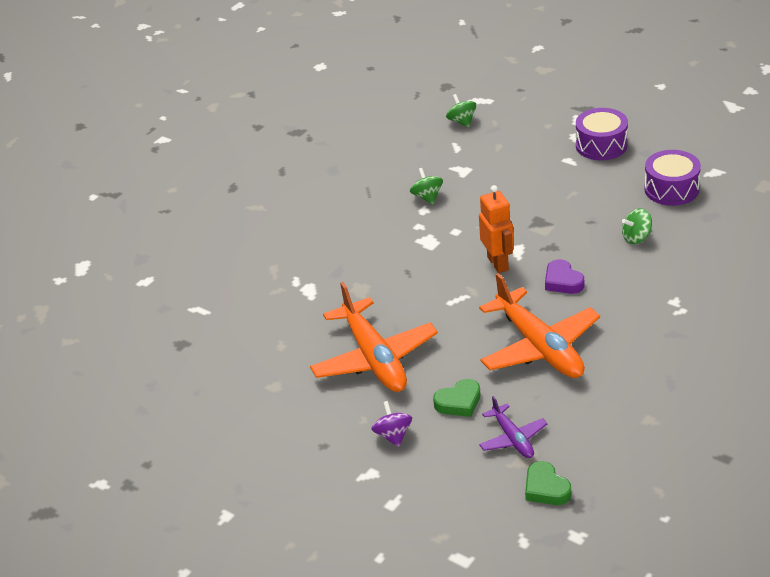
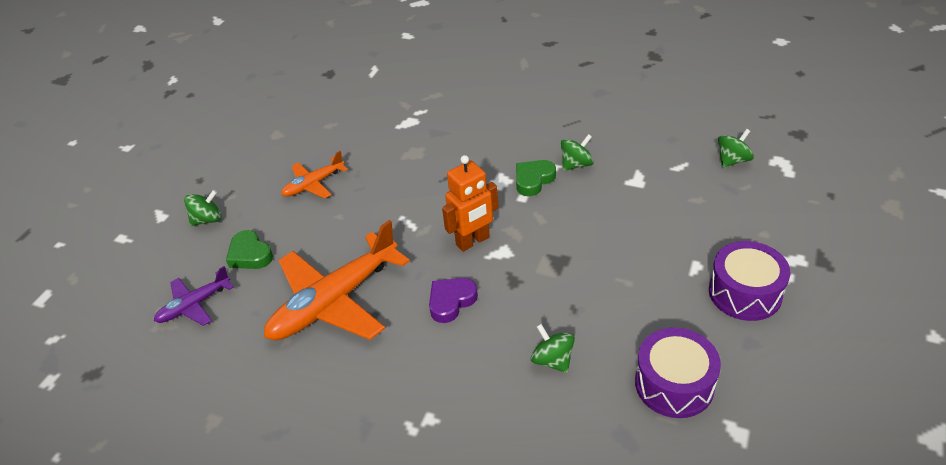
camera: 75 degrees right, 5 degrees up
orange plane [310,282,438,392] -> orange plane [281,151,348,199], size x0.51
purple spinning top [371,401,412,447] -> green spinning top [184,190,222,226]
green heart [525,461,571,505] -> green heart moved to [516,160,556,196]

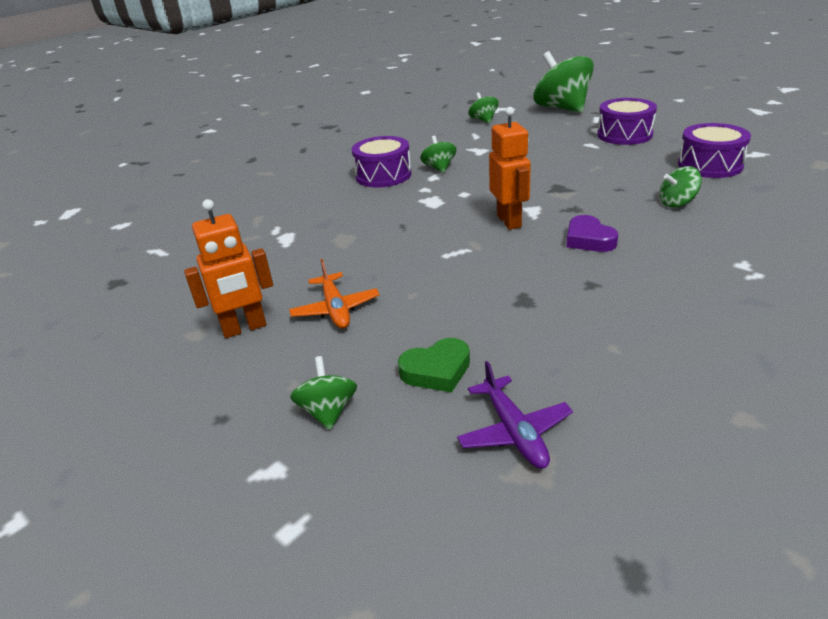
camera: 70 degrees left, 10 degrees down
orange plane [264,220,410,340] -> none
green heart [516,160,556,196] -> none
none -> orange robot [184,199,273,338]
none -> purple drum [352,136,411,187]
none -> green spinning top [534,51,594,113]

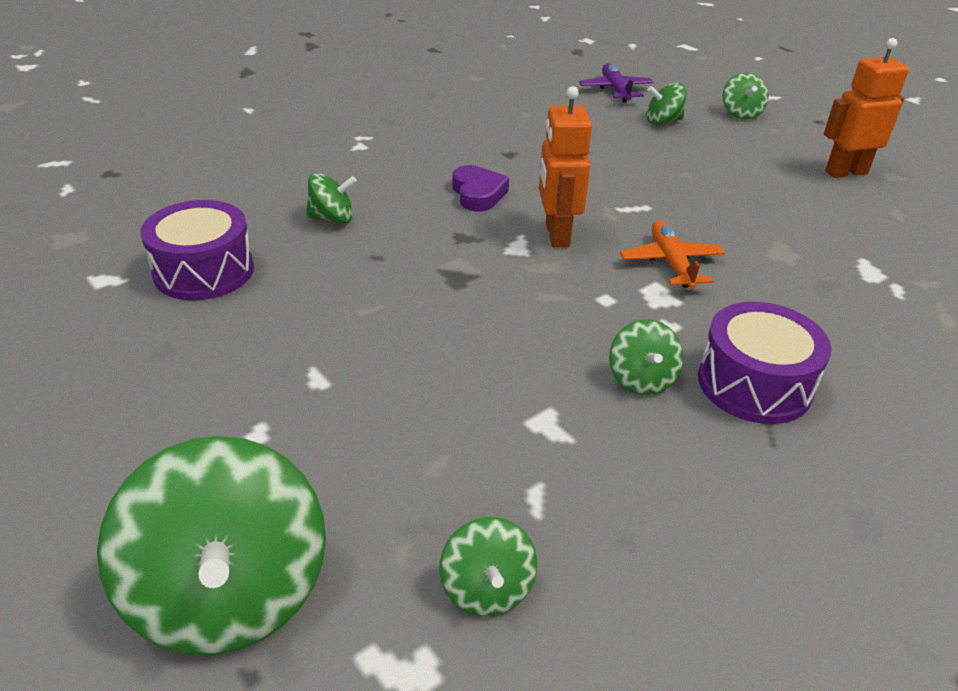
camera: 175 degrees left, 5 degrees up
orange plane [289,259,380,329] -> orange plane moved to [620,220,725,289]
green heart [398,338,470,393] -> green spinning top [647,82,687,125]
purple drum [597,98,657,145] -> none

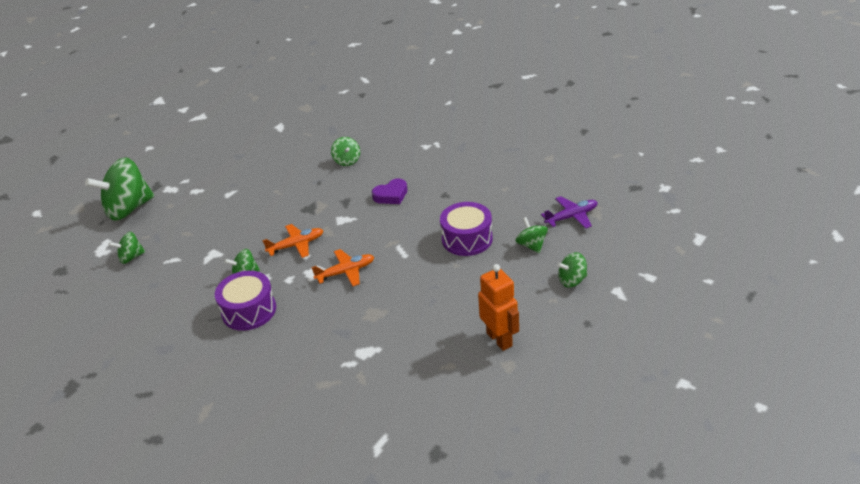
camera: 80 degrees right, 0 degrees up
purple drum [141,200,254,300] -> purple drum moved to [440,202,493,256]
orange robot [539,86,592,247] -> none
none -> orange plane [262,224,324,258]

